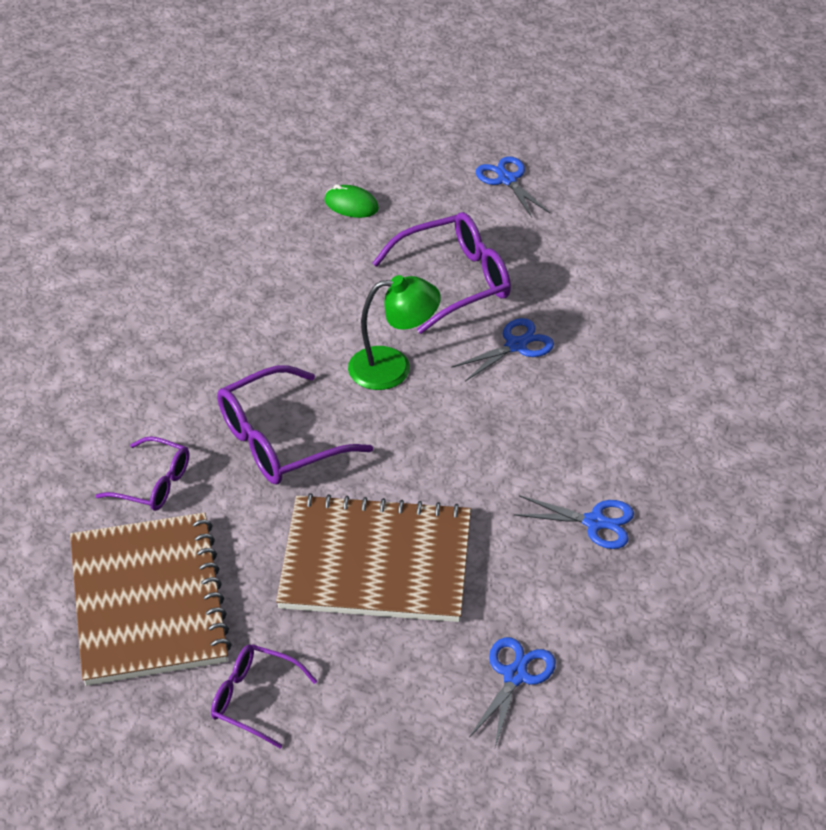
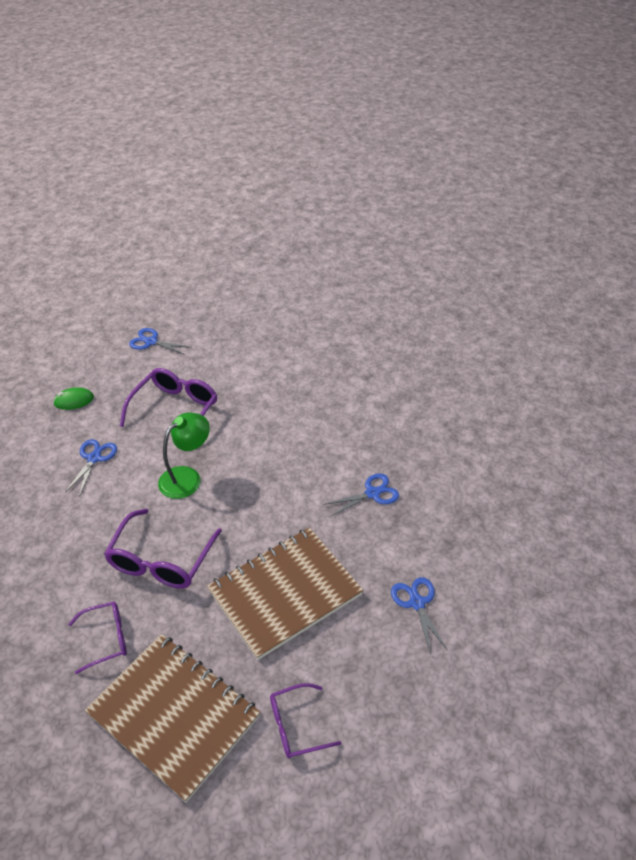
camera: 40 degrees left, 0 degrees up
blue scissors [451,318,554,382] -> blue scissors moved to [65,439,117,497]

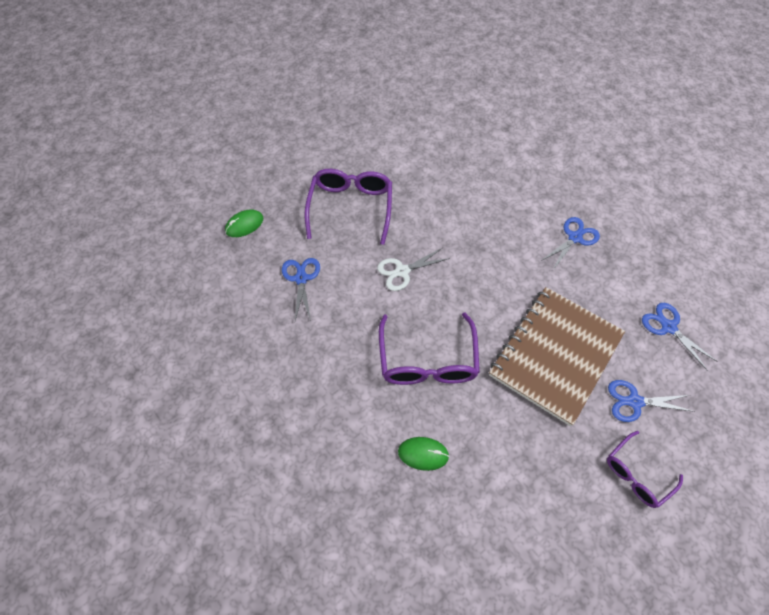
camera: 20 degrees left, 15 degrees up
purple glasses [68,602,127,674] -> green mouse [398,437,449,471]
brown notebook [85,634,261,803] -> none
blue scissors [129,328,192,355] -> blue scissors moved to [608,380,695,422]
green lamp [158,413,210,499] -> white scissors [377,248,450,291]

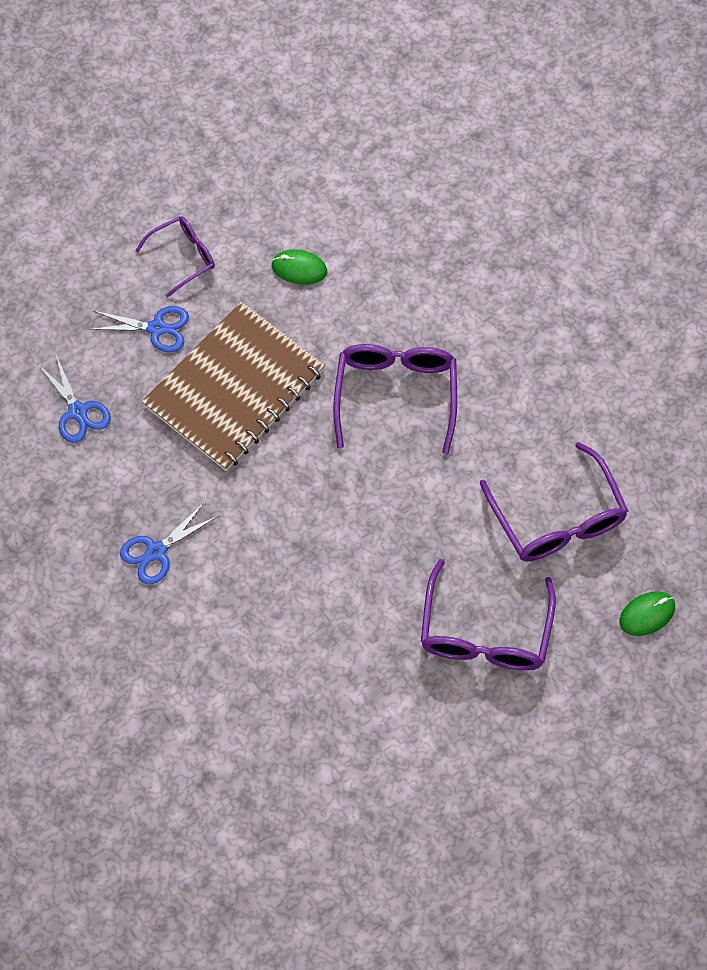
camera: 175 degrees left, 5 degrees up
blue scissors [282,258,320,321] -> purple glasses [480,442,628,562]
white scissors [377,248,450,291] -> none
green mouse [398,437,449,471] -> green mouse moved to [271,250,327,285]

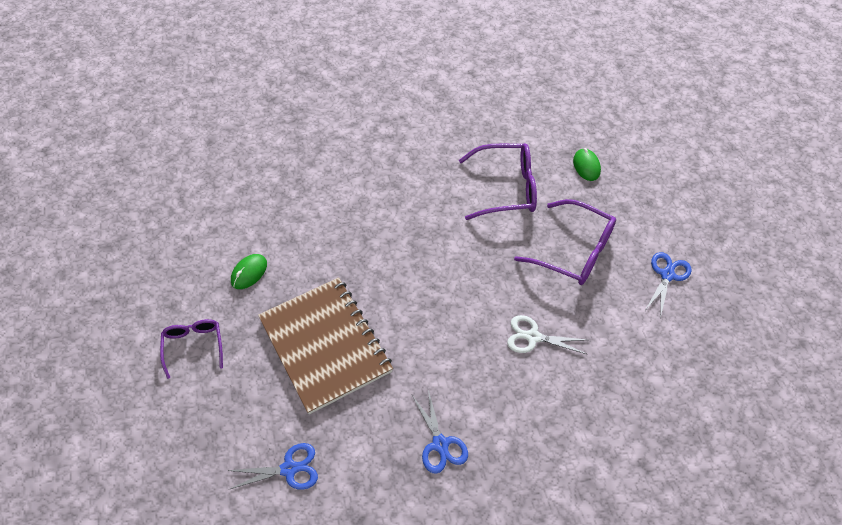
camera: 70 degrees left, 10 degrees down
blue scissors [89,306,189,352] -> blue scissors moved to [646,252,692,318]
purple glasses [333,344,457,454] -> none
none -> white scissors [507,315,587,354]

